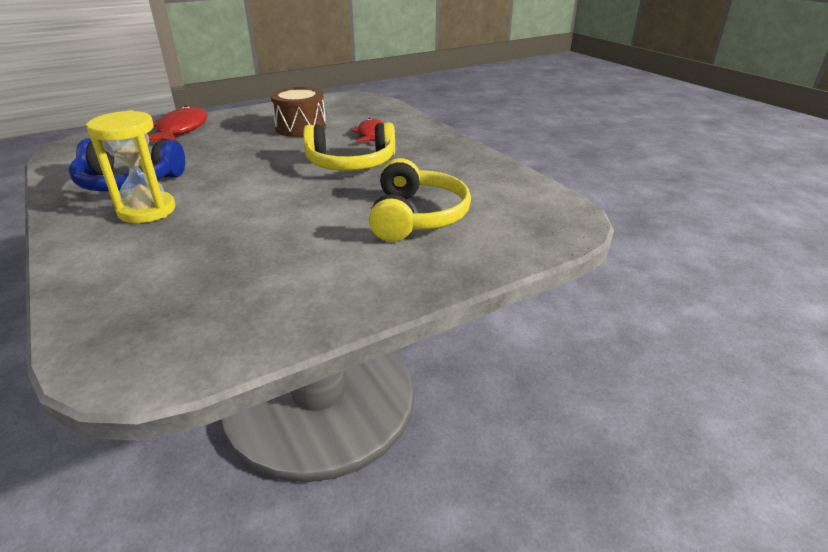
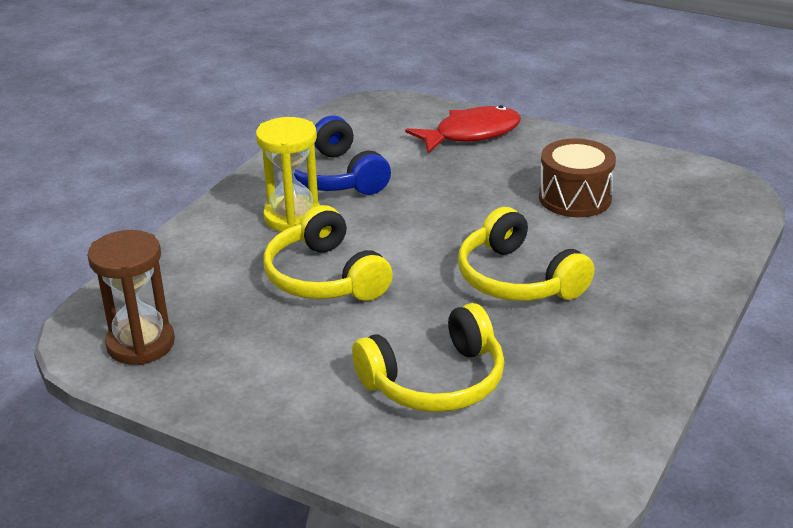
camera: 60 degrees right, 0 degrees up
red fish [351,118,384,142] -> none
none -> brown hourglass [87,230,175,365]
none -> yellow headphones [263,205,393,301]

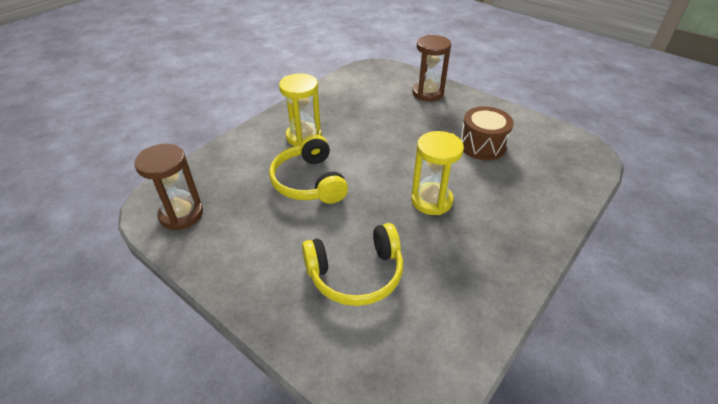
camera: 10 degrees right, 10 degrees up
blue headphones [281,115,391,195] -> none
red fish [405,105,521,153] -> brown hourglass [412,35,451,102]
yellow headphones [458,207,594,301] -> yellow hourglass [411,131,464,215]

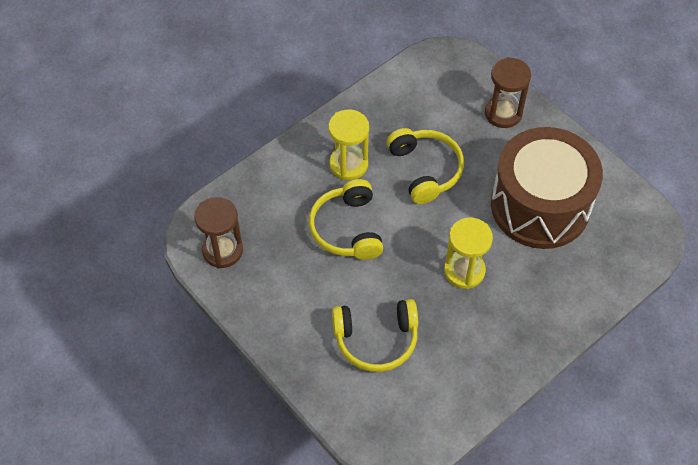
camera: 10 degrees right, 15 degrees up
brown drum [460,106,514,160] -> brown drum [491,127,603,249], size x1.95
none -> yellow headphones [387,128,464,204]

